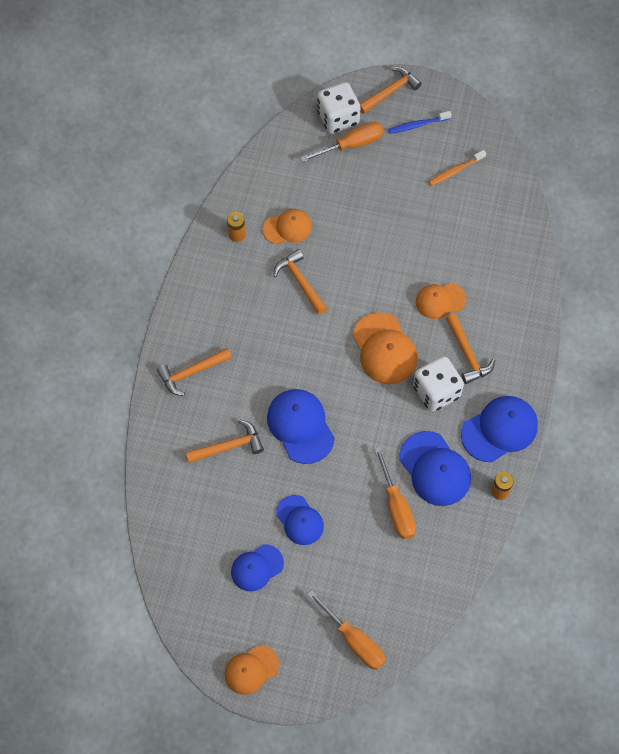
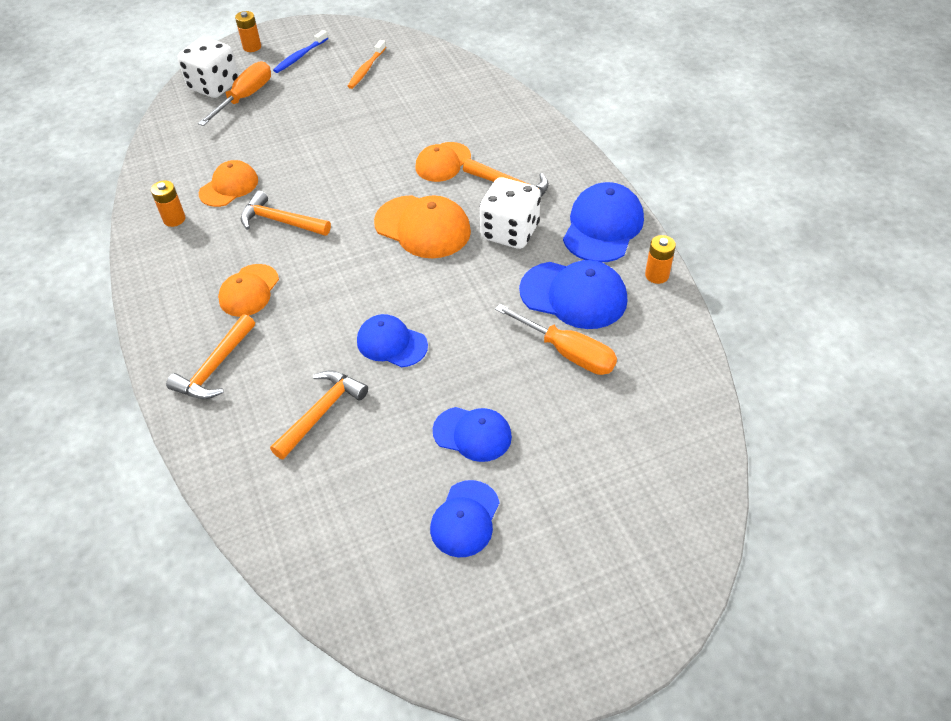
camera: 35 degrees left, 15 degrees down
orange cap [225,645,279,695] -> orange cap moved to [218,264,279,317]
blue cap [267,389,335,464] -> blue cap [357,314,428,367], size x0.66
orange screwdriver [307,590,386,670] -> none
orange hammer [360,67,422,114] -> orange battery [235,11,261,52]

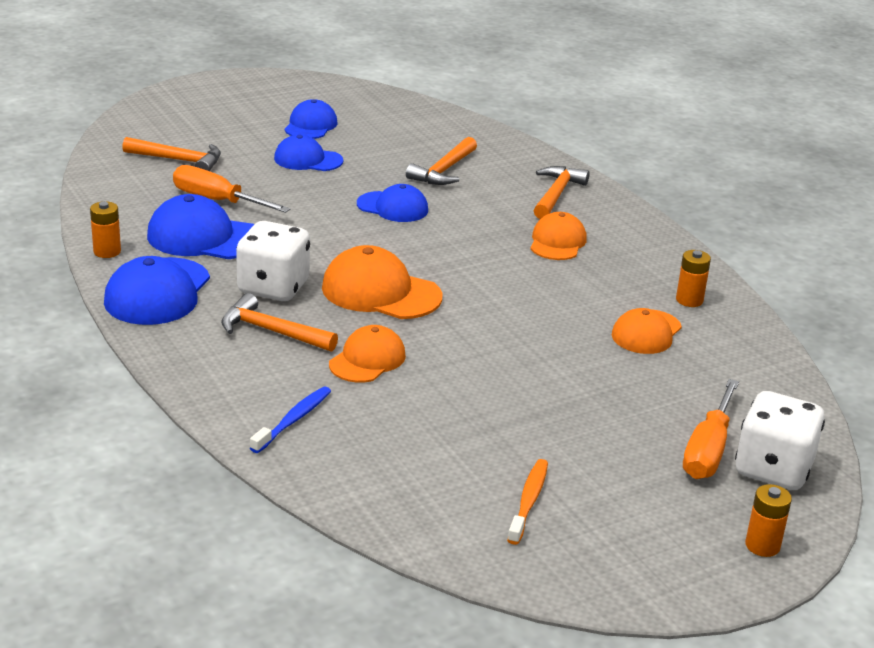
camera: 170 degrees right, 20 degrees down
orange hammer [241,191,331,236] -> orange hammer moved to [122,137,221,171]
blue toothbrush [273,30,328,73] -> blue toothbrush moved to [250,386,331,453]

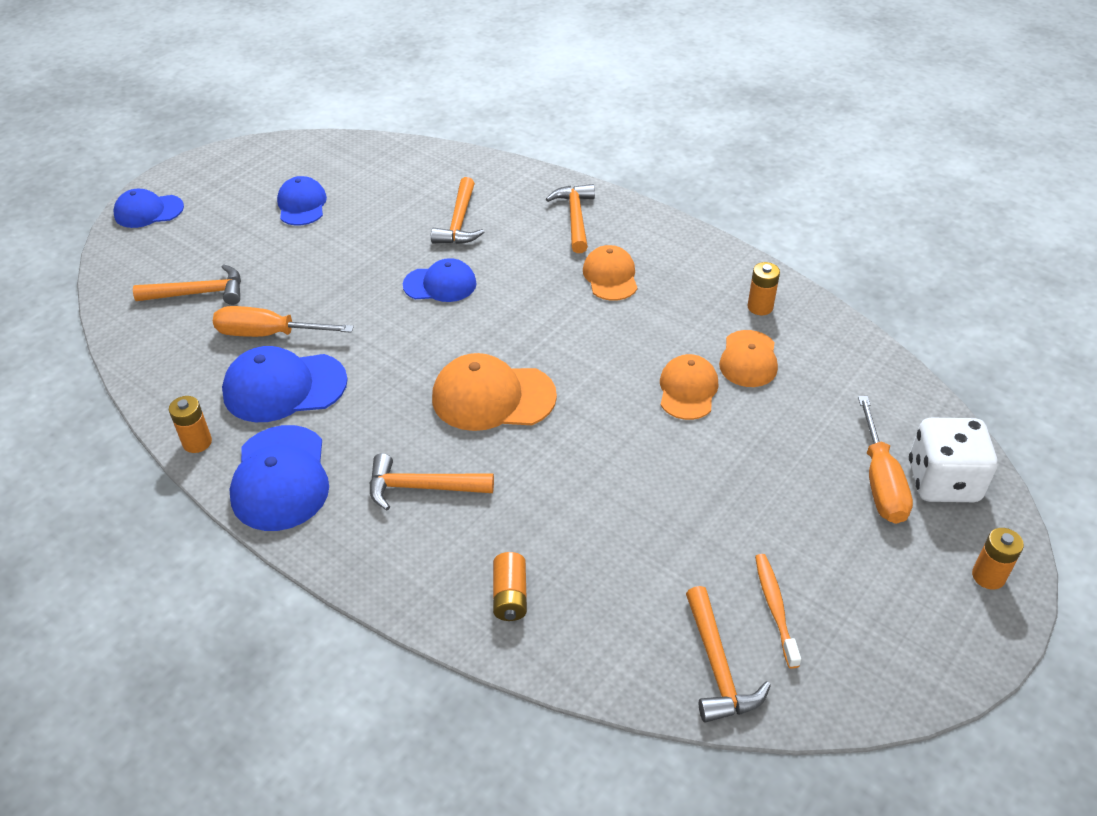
camera: 20 degrees left, 15 degrees up
white dice [236,221,310,301] -> none
blue toothbrush [250,386,331,453] -> orange battery [493,552,527,621]
blue cap [274,134,343,171] -> blue cap moved to [113,189,184,228]
orange cap [329,325,406,383] -> orange cap moved to [660,354,718,420]
none -> orange hammer [686,586,771,723]

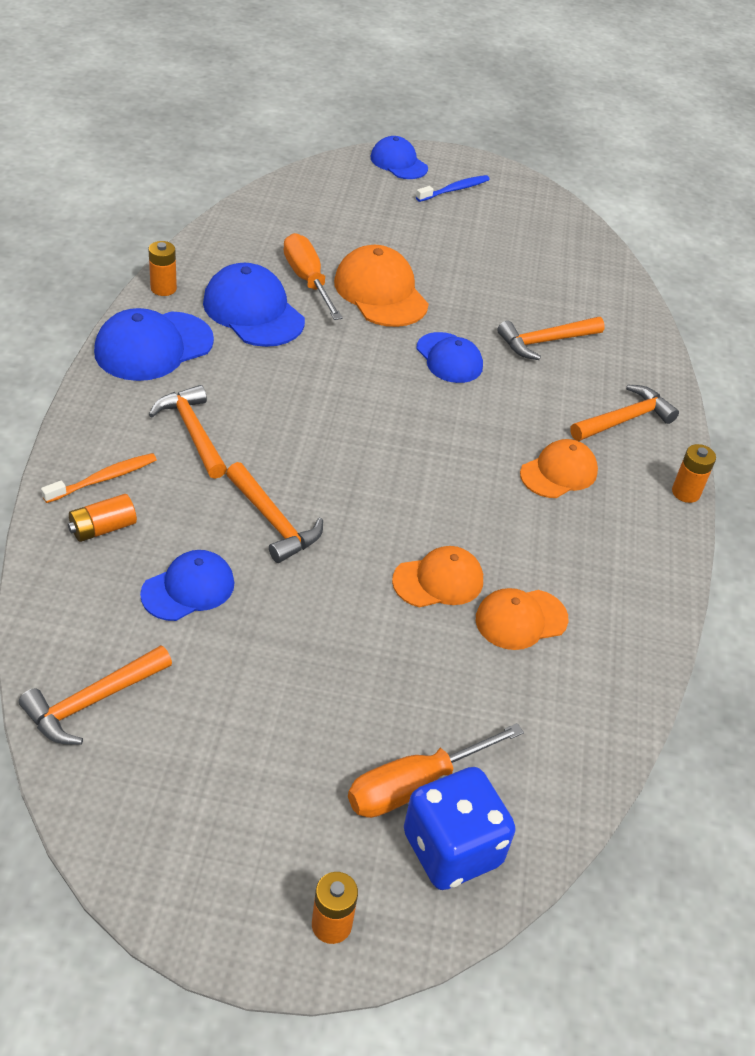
camera: 55 degrees right, 0 degrees up
orange hammer [133,264,241,305] -> orange hammer moved to [226,462,323,563]
blue cap [277,176,327,225] -> blue cap moved to [140,550,234,621]
orange cap [432,353,557,431] -> orange cap moved to [334,245,429,327]
orange battery [747,262,780,315] -> orange battery moved to [672,444,716,503]
orange toothbrush [755,554,801,668] -> orange toothbrush moved to [41,453,157,503]
white dice [909,418,997,502] -> blue dice [404,767,516,890]
none -> blue toothbrush [416,175,490,202]

